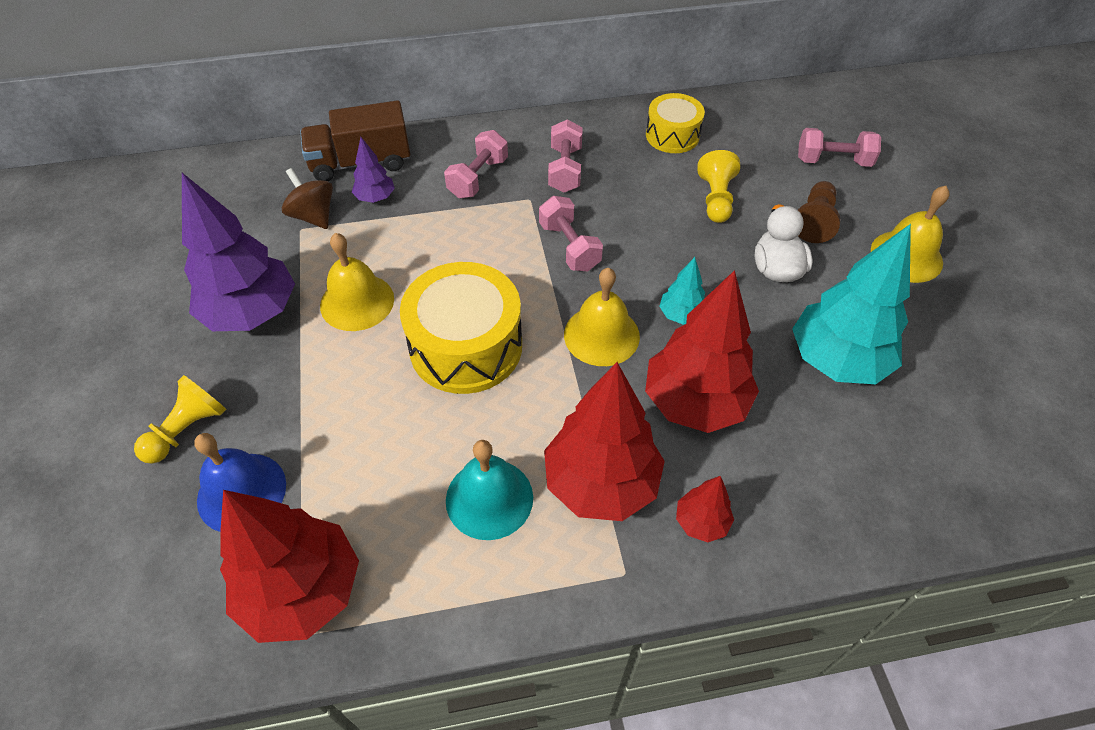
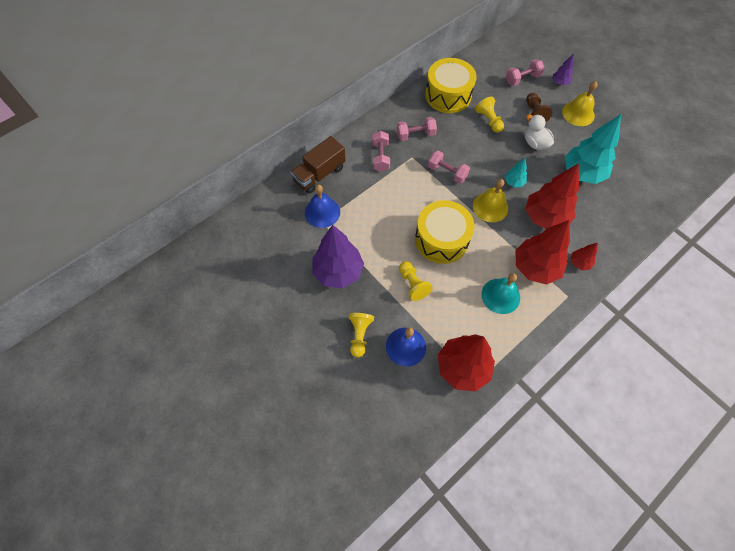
camera: 30 degrees left, 10 degrees up
brown spinning top [282,168,333,229] -> blue bell [305,185,340,228]
yellow bell [320,233,394,331] -> none
purple tree [352,137,395,203] -> purple tree moved to [553,55,574,86]
pink dumbbell [548,119,583,192] -> pink dumbbell turned 75 degrees counterclockwise [397,117,437,141]
yellow drum [646,93,705,153] -> yellow drum [425,58,477,113], size x1.68
none -> yellow pawn [399,261,433,301]

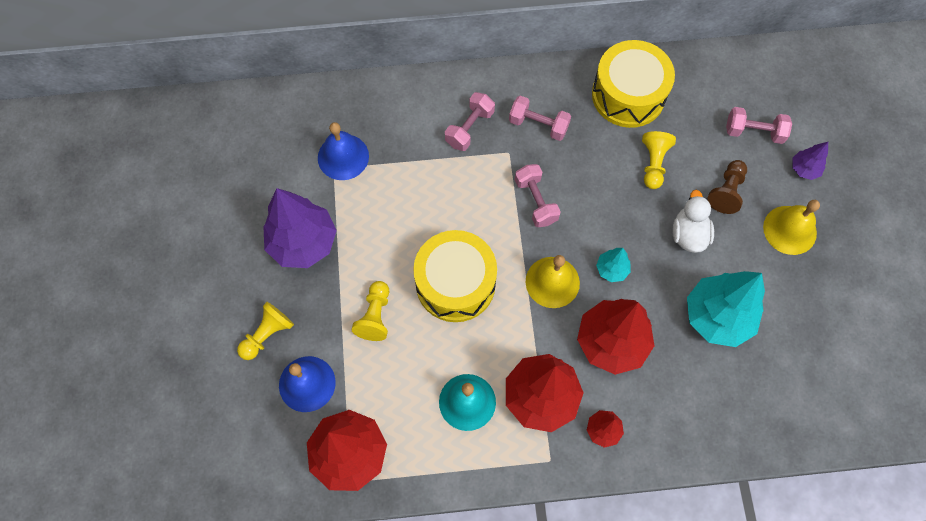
camera: 35 degrees right, 5 degrees up
brown truck [290,136,346,194] -> none

